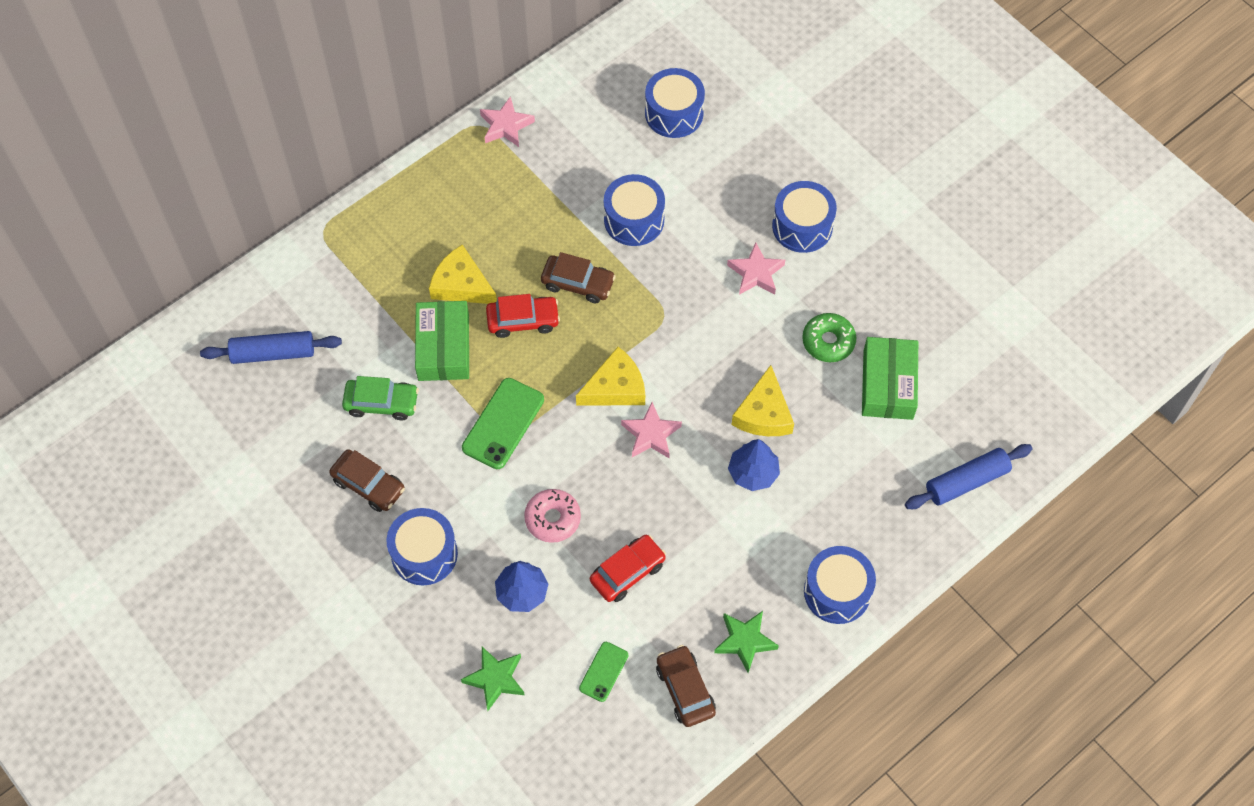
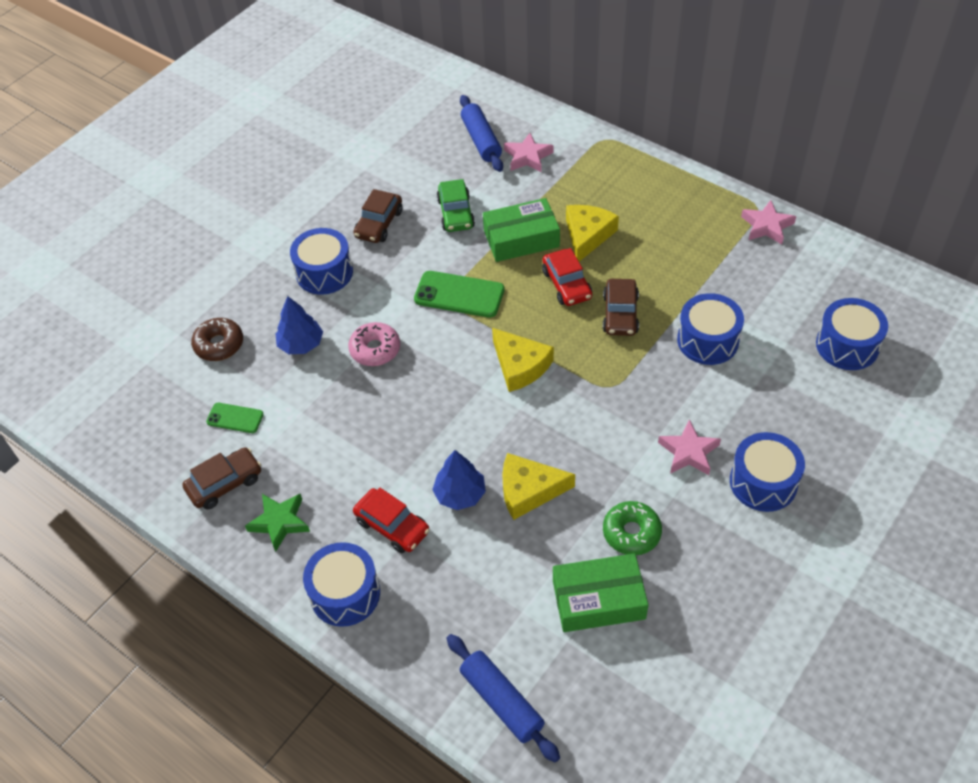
camera: 80 degrees right, 10 degrees down
green star [461,647,524,711] -> brown donut [191,318,243,361]
red car [590,535,666,602] -> red car moved to [353,488,430,553]
pink star [621,402,682,458] -> pink star moved to [504,133,554,172]

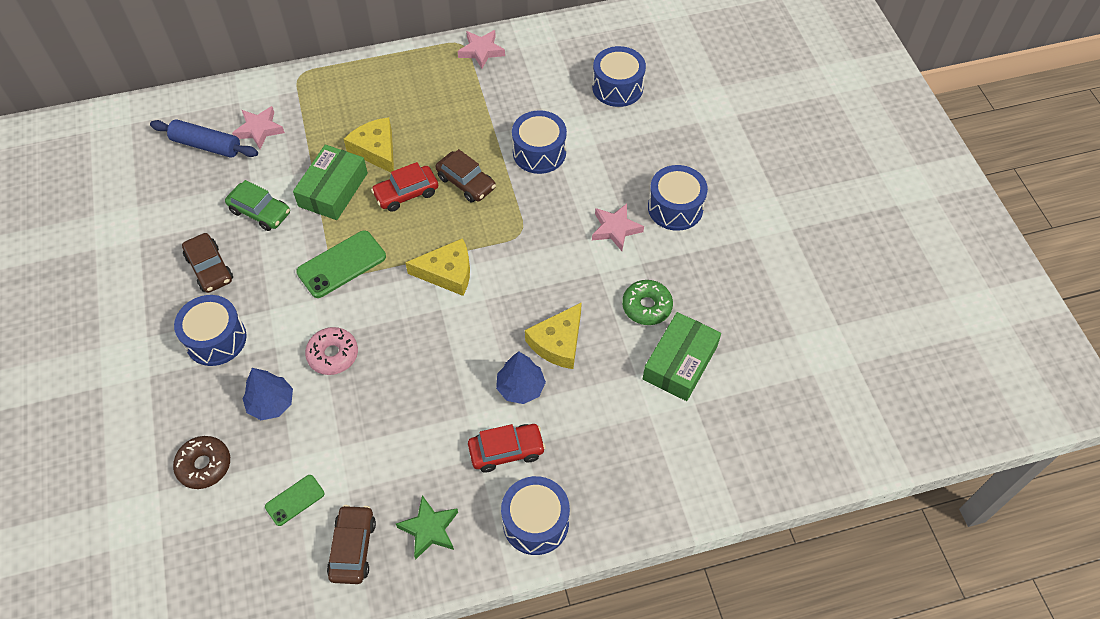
camera: 55 degrees left, 5 degrees up
blue rolling pin [447,634,560,762] -> none
red car [542,248,592,306] -> red car turned 135 degrees clockwise [371,162,438,212]

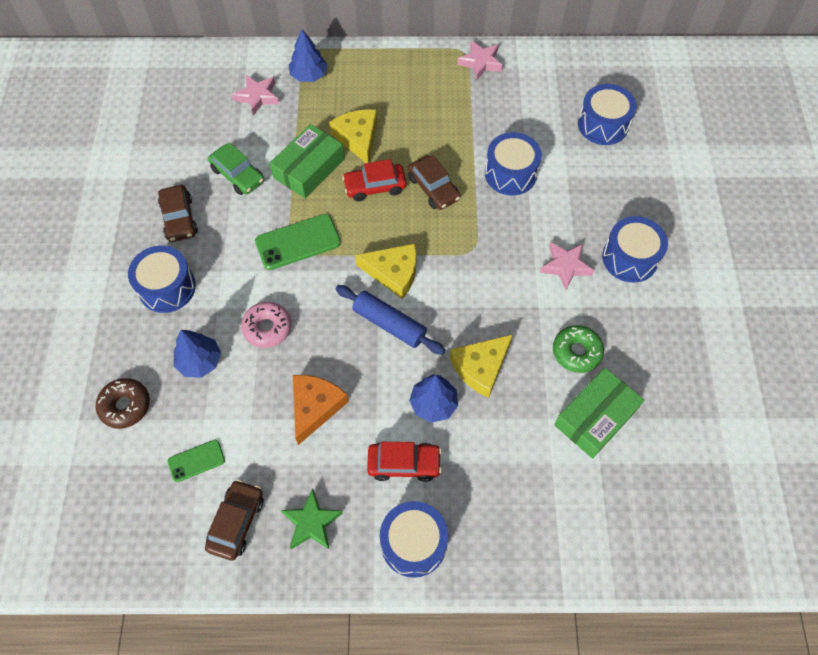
camera: 15 degrees right, 5 degrees up
blue rolling pin [150,119,258,158] -> blue rolling pin moved to [336,285,445,355]
none -> blue tree [289,29,328,82]
none -> orange cheese [293,375,349,445]

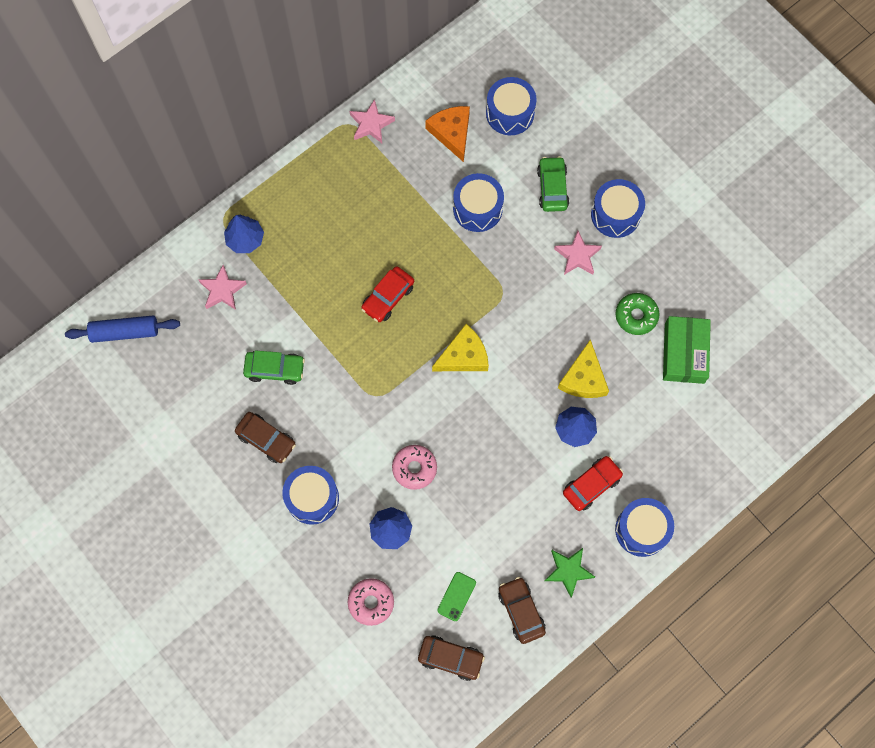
camera: 40 degrees left, 10 degrees up
brown donut [96,378,150,429] -> pink donut [348,578,394,626]
green phone [255,214,341,270] -> none
green box [270,124,344,198] -> none
orange cheese [293,375,349,445] -> orange cheese moved to [425,106,470,162]
yellow cheese [329,109,377,163] -> none
blue rolling pin [336,285,445,355] -> blue rolling pin moved to [65,316,180,343]
brown car [408,155,460,210] -> brown car moved to [418,635,485,681]
none -> green car [537,156,569,212]

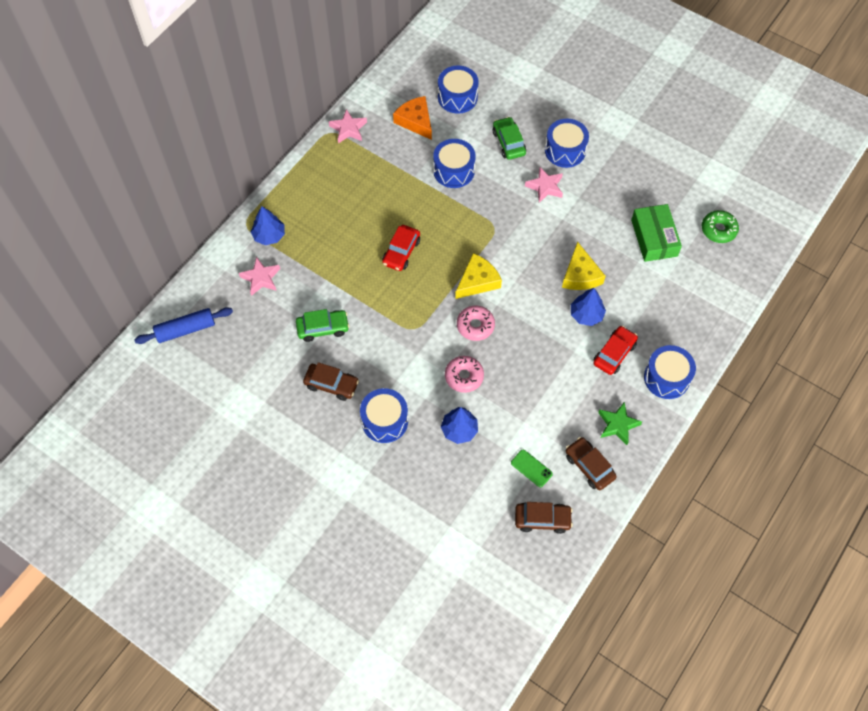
camera: 15 degrees left, 10 degrees down
pink donut [348,578,394,626] -> pink donut moved to [457,305,495,341]
green phone [438,572,476,621] -> green phone turned 60 degrees counterclockwise [511,450,553,487]
green donut [615,293,660,335] -> green donut moved to [702,210,739,243]

